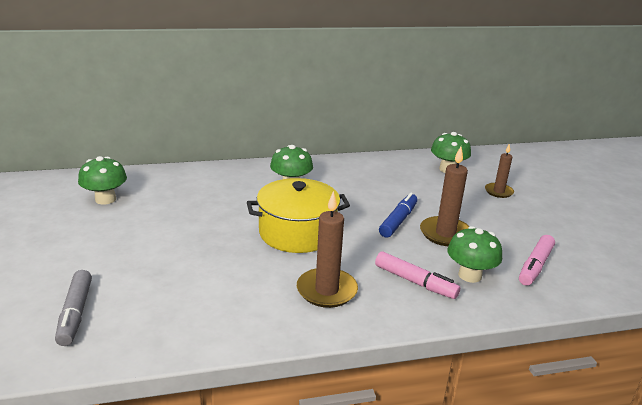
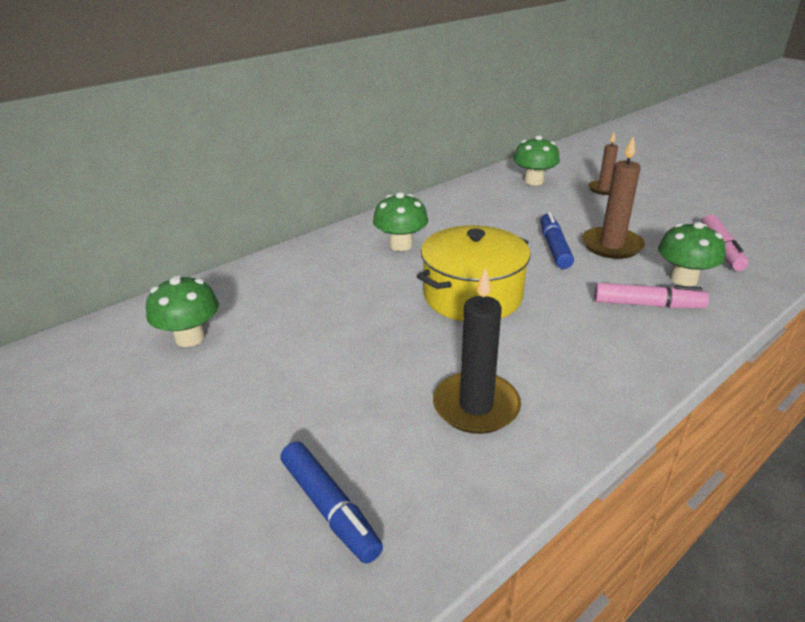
camera: 25 degrees left, 5 degrees up
grey marker [55,270,92,346] -> blue marker [281,441,383,564]
brown candle [297,191,358,308] -> none
none -> black candle [433,268,521,434]

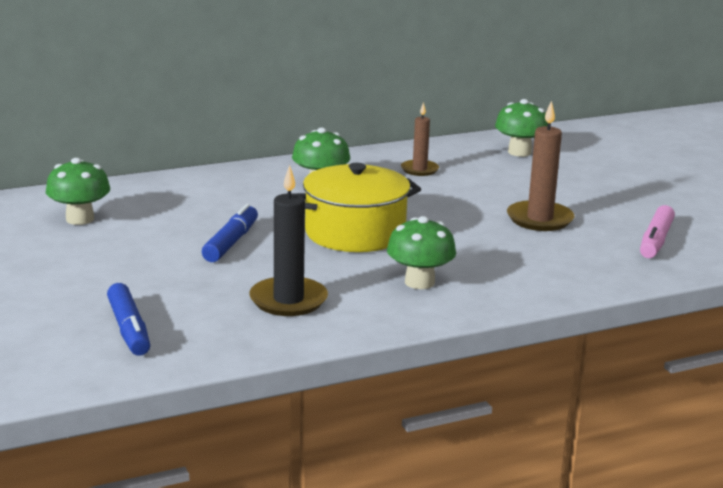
camera: 15 degrees right, 10 degrees down
blue marker [540,212,574,269] -> blue marker moved to [202,204,258,262]
brown candle [588,132,618,195] -> brown candle moved to [401,102,439,176]
pink marker [594,283,709,308] -> none
green mushroom [658,222,725,286] -> green mushroom moved to [387,216,456,289]

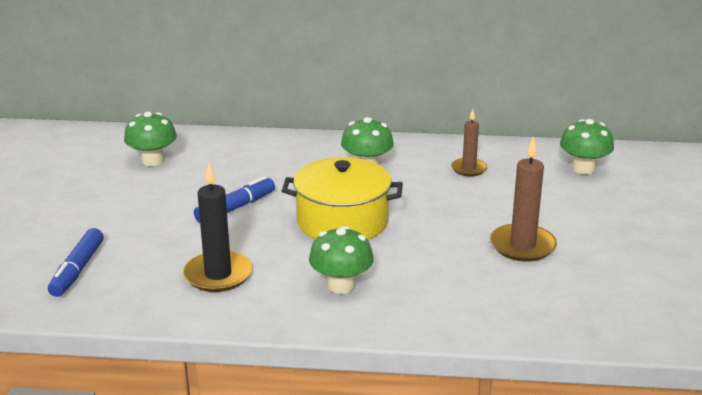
camera: 30 degrees right, 5 degrees up
pink marker [640,205,675,258] -> none

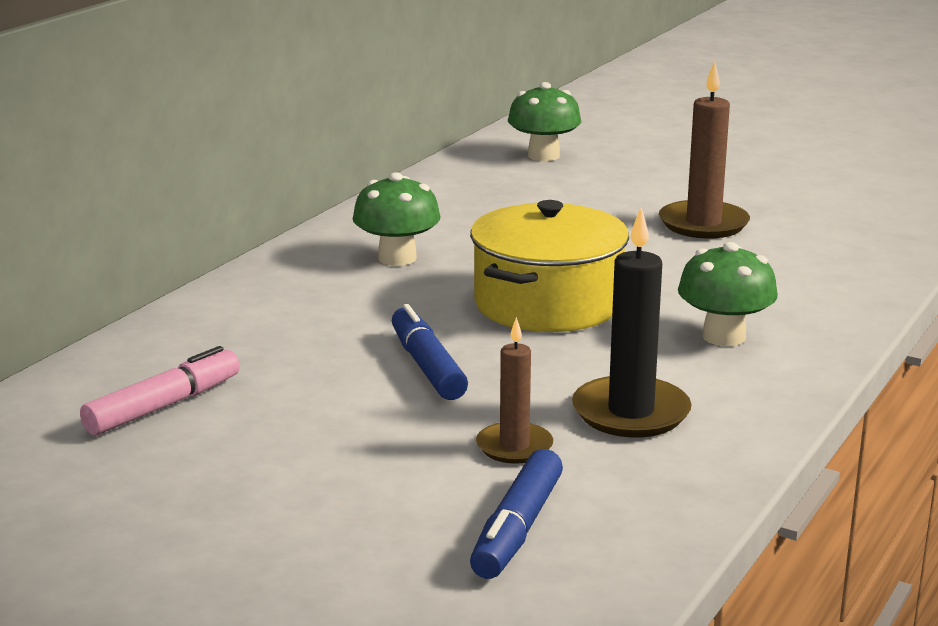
camera: 65 degrees left, 5 degrees down
blue marker [48,228,104,297] -> blue marker turned 75 degrees clockwise [470,449,563,579]
green mushroom [124,112,177,166] -> pink marker [80,346,240,435]
brown candle [451,109,487,177] -> brown candle moved to [476,317,553,464]

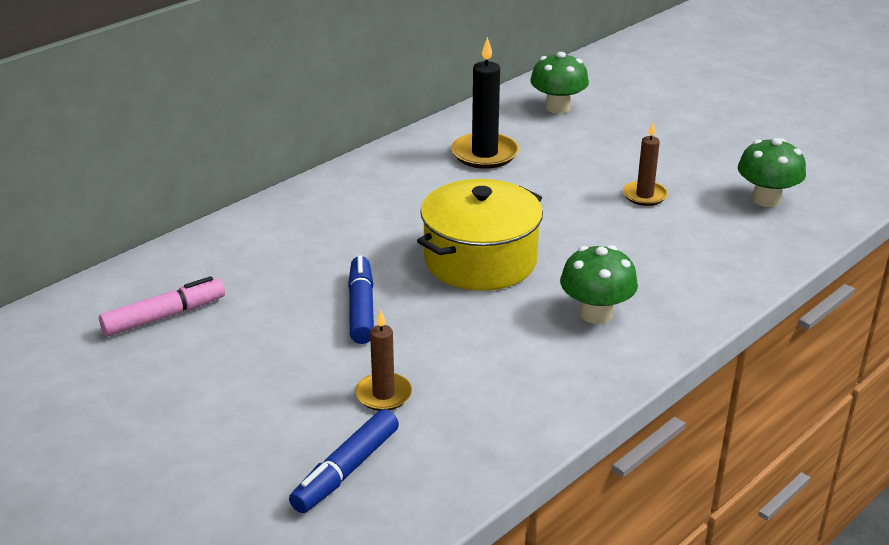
camera: 15 degrees right, 10 degrees up
green mushroom [353,172,441,266] -> green mushroom moved to [738,138,806,207]
black candle [572,208,691,438] -> black candle moved to [451,37,519,169]
brown candle [659,61,750,239] -> brown candle [623,122,668,206], size x0.62

